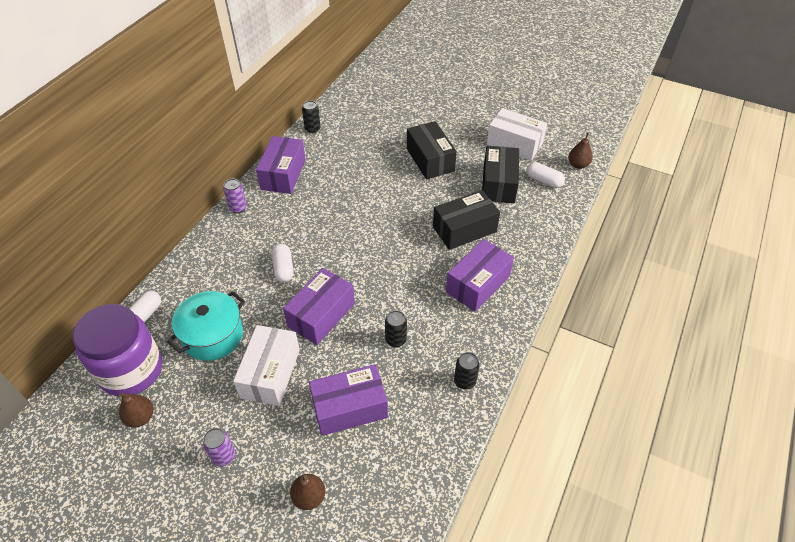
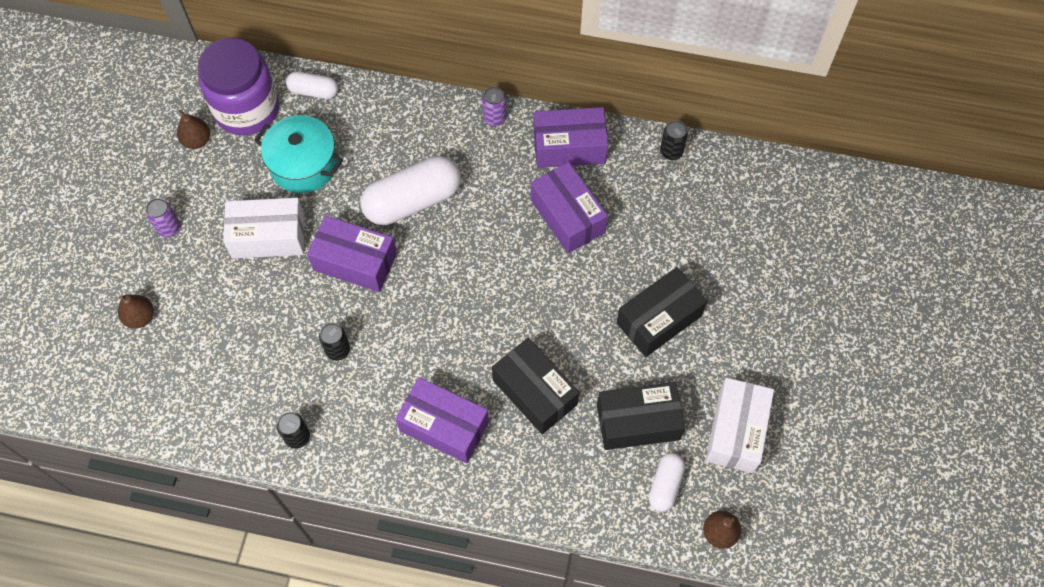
camera: 75 degrees right, 15 degrees up
white capsule [272,244,294,282] -> white capsule [361,156,461,225], size x1.90
purple box [309,364,388,436] -> purple box moved to [530,162,608,253]

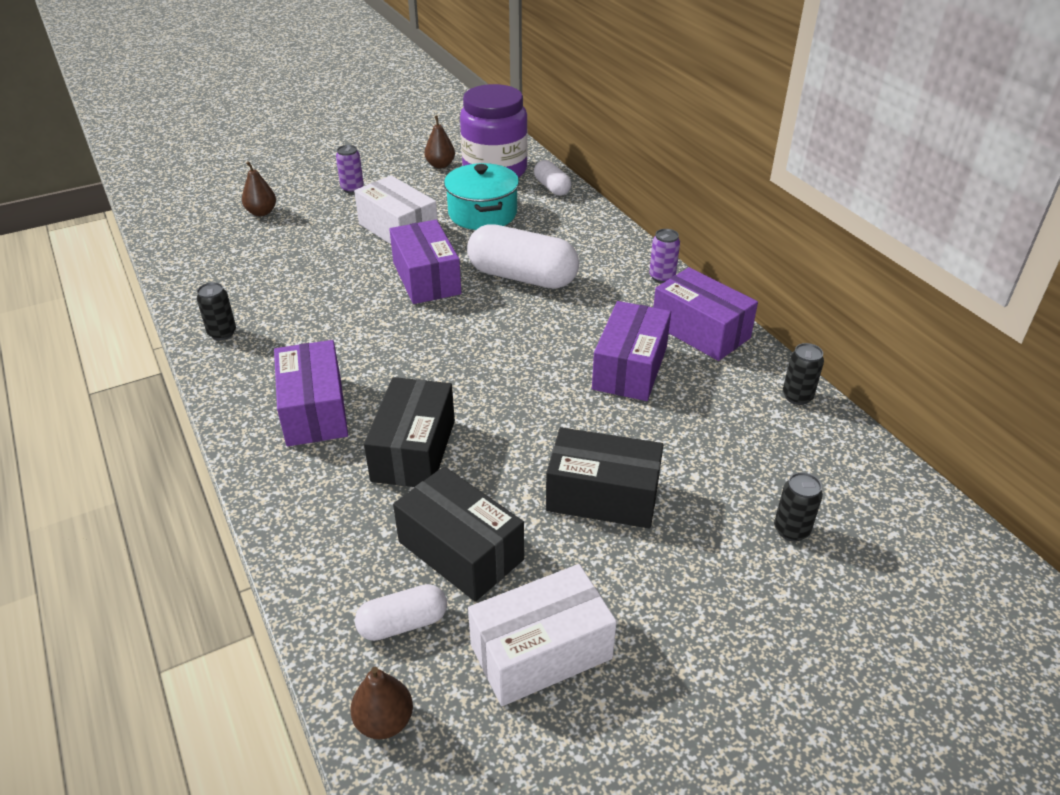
camera: 50 degrees right, 25 degrees down
black can [319,323,350,361] -> black can moved to [774,472,823,542]

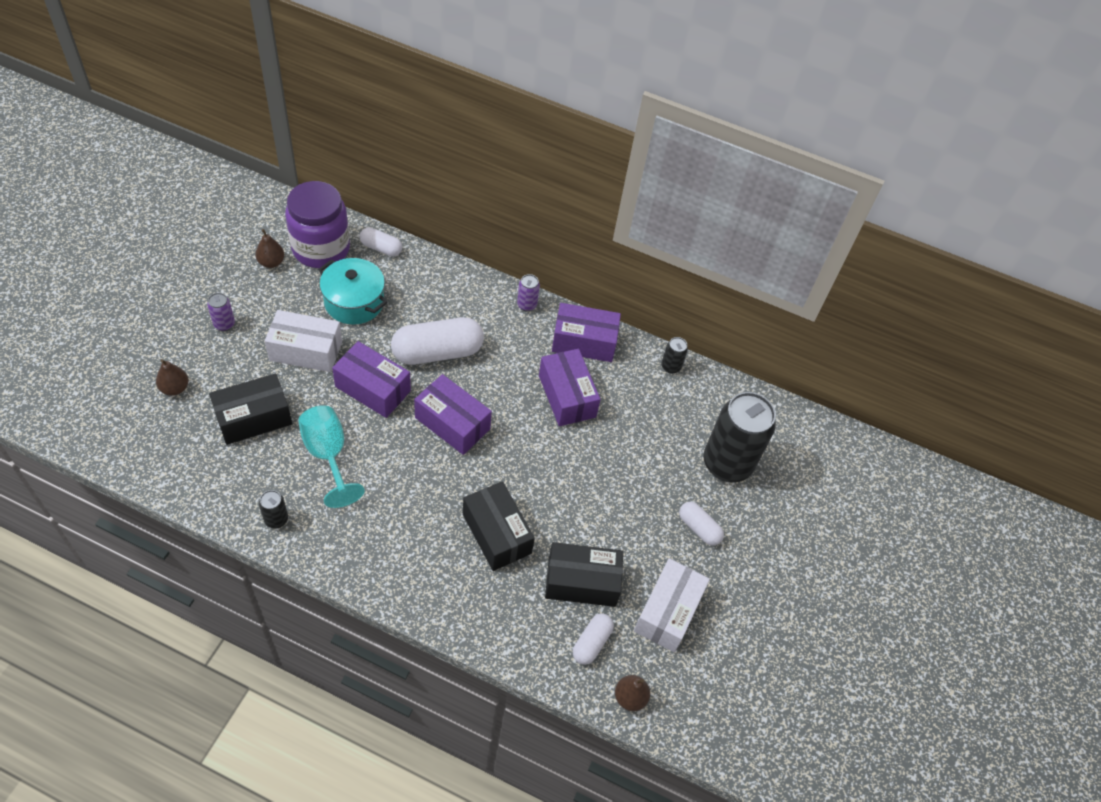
camera: 45 degrees left, 15 degrees up
purple box [274,340,348,446] -> purple box moved to [414,374,492,455]
black box [546,427,663,528] -> black box moved to [209,373,292,445]
black can [774,472,823,542] -> black can [703,392,776,482], size x2.39
none -> turquoise goblet [298,405,365,508]
none -> white capsule [679,502,724,546]

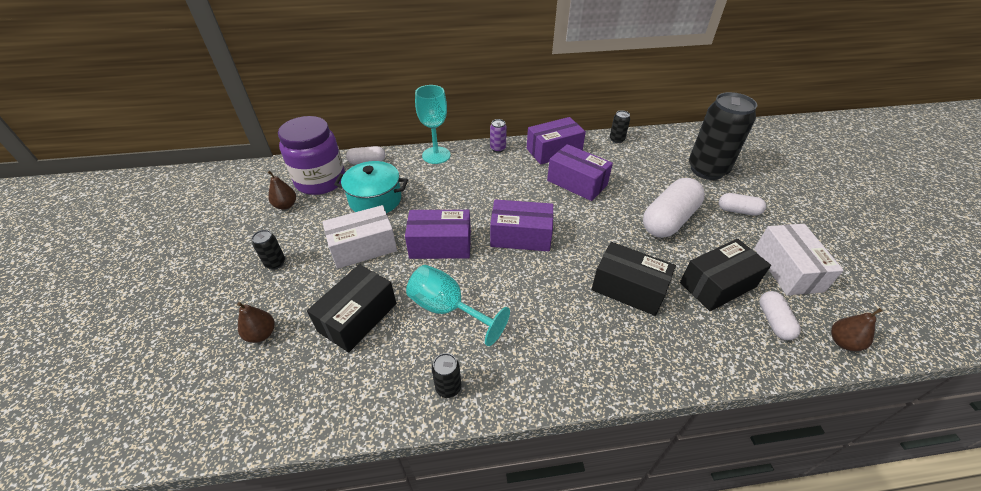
camera: 25 degrees left, 10 degrees down
purple can [207,293,235,331] -> black can [252,230,285,270]
white capsule [391,317,484,365] -> white capsule moved to [643,178,705,238]
none -> turquoise goblet [415,85,450,164]

